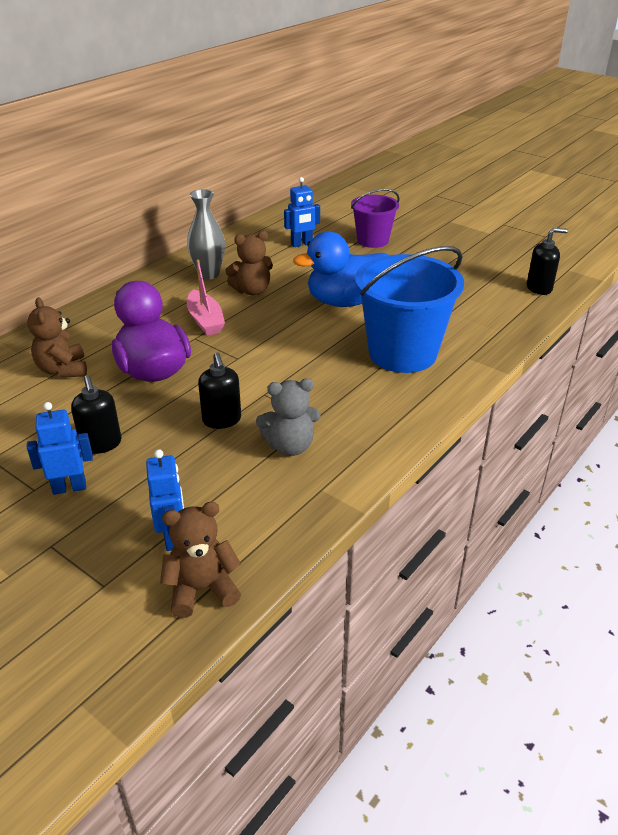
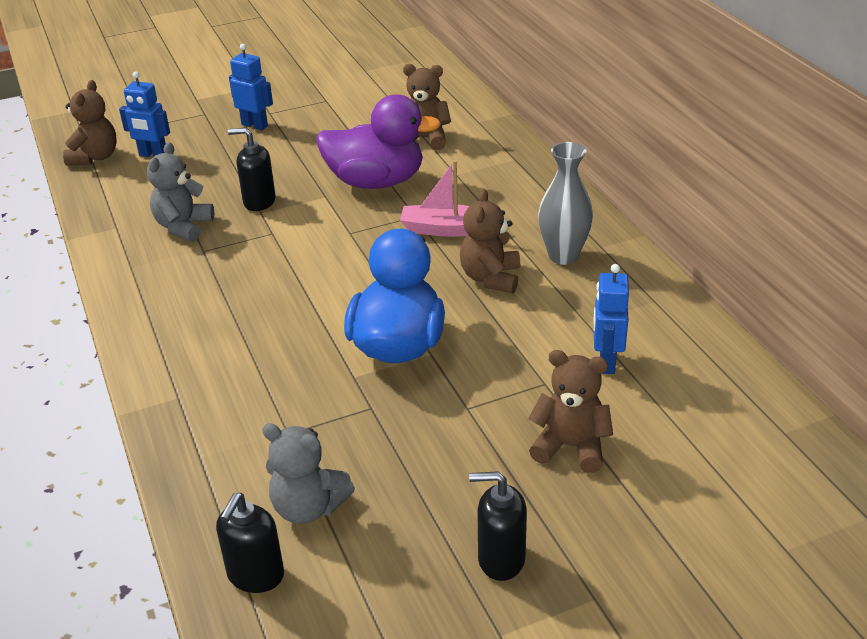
camera: 120 degrees right, 0 degrees up
blue robot [27,402,93,495] -> blue robot turned 75 degrees counterclockwise [229,44,273,130]
black soap dispenser [71,375,121,454] -> black soap dispenser moved to [469,471,527,581]
purple bucket [351,189,400,248] -> brown teddy bear [528,350,613,473]
blue bucket [355,246,464,373] -> none
none -> grey teddy bear [262,423,355,524]

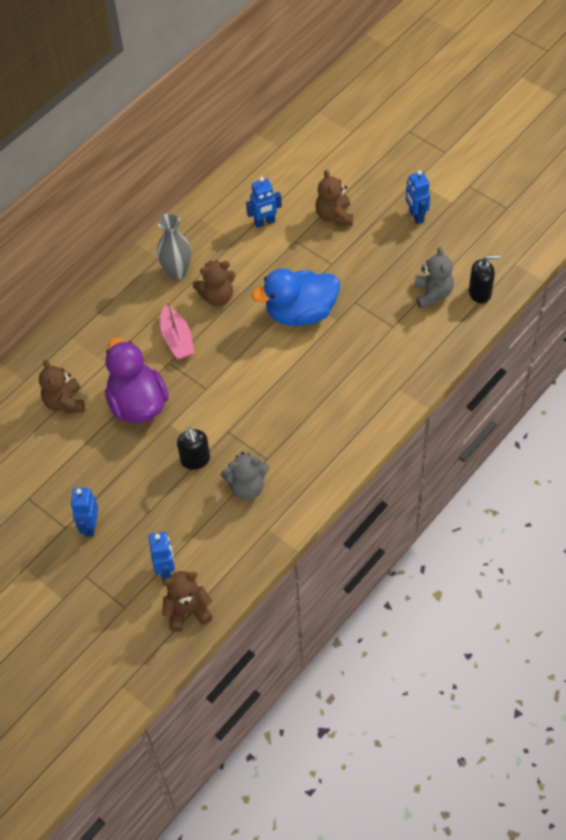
camera: 115 degrees left, 20 degrees up
black soap dispenser [469,471,527,581] -> blue robot [406,170,430,224]

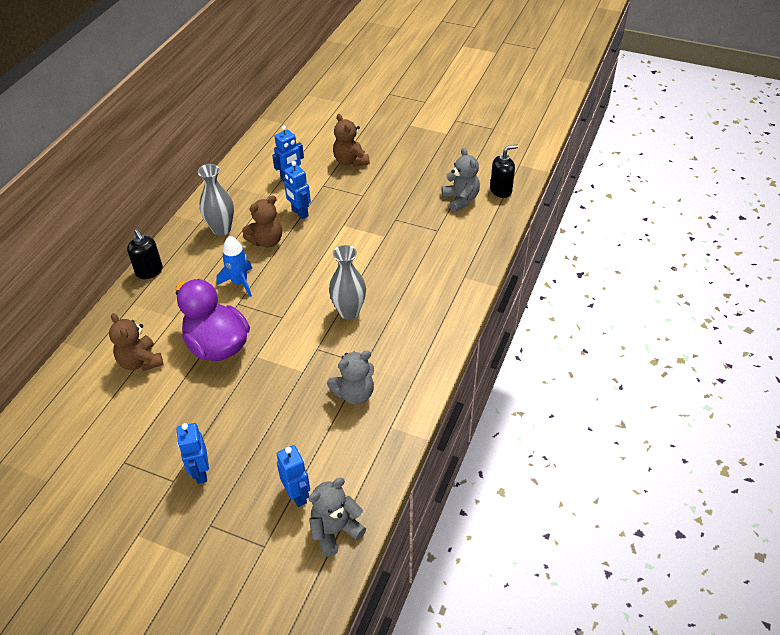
camera: 20 degrees left, 10 degrees down
pink boat [160,301,195,360] -> blue rocket [217,236,252,297]
brown teddy bear [162,571,213,632] -> grey teddy bear [308,478,366,557]
black soap dispenser [177,428,210,470] -> black soap dispenser moved to [127,229,163,279]
blue duck [252,268,340,326] -> none
blue robot [406,170,430,224] -> blue robot moved to [284,161,311,219]
none -> grey vase [329,245,366,320]

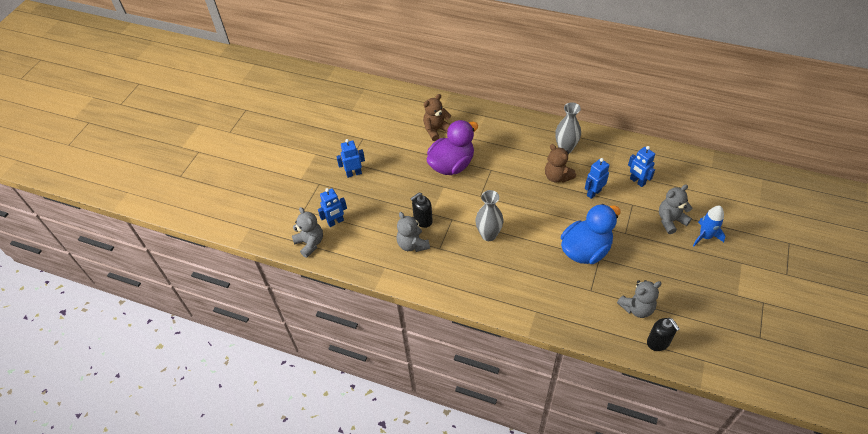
camera: 90 degrees right, 5 degrees up
black soap dispenser [127,229,163,279] -> black soap dispenser moved to [410,193,433,228]
blue rocket [217,236,252,297] -> blue rocket moved to [693,206,725,246]
brown teddy bear [333,114,370,167] -> grey teddy bear [659,184,692,234]
none -> blue duck [561,204,621,264]

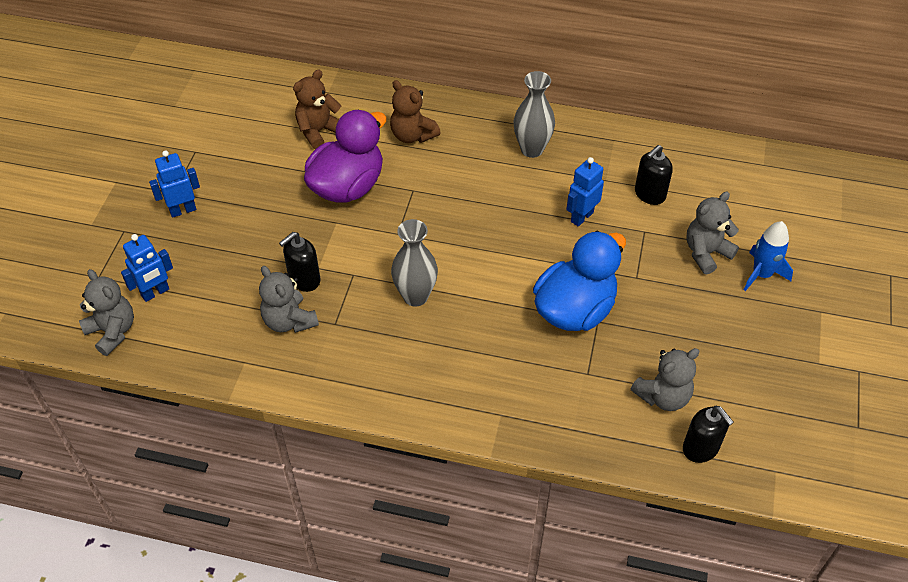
camera: 10 degrees left, 0 degrees up
brown teddy bear [545,144,576,183] -> brown teddy bear moved to [390,80,440,143]
blue robot [628,146,655,187] -> black soap dispenser [635,145,673,205]

